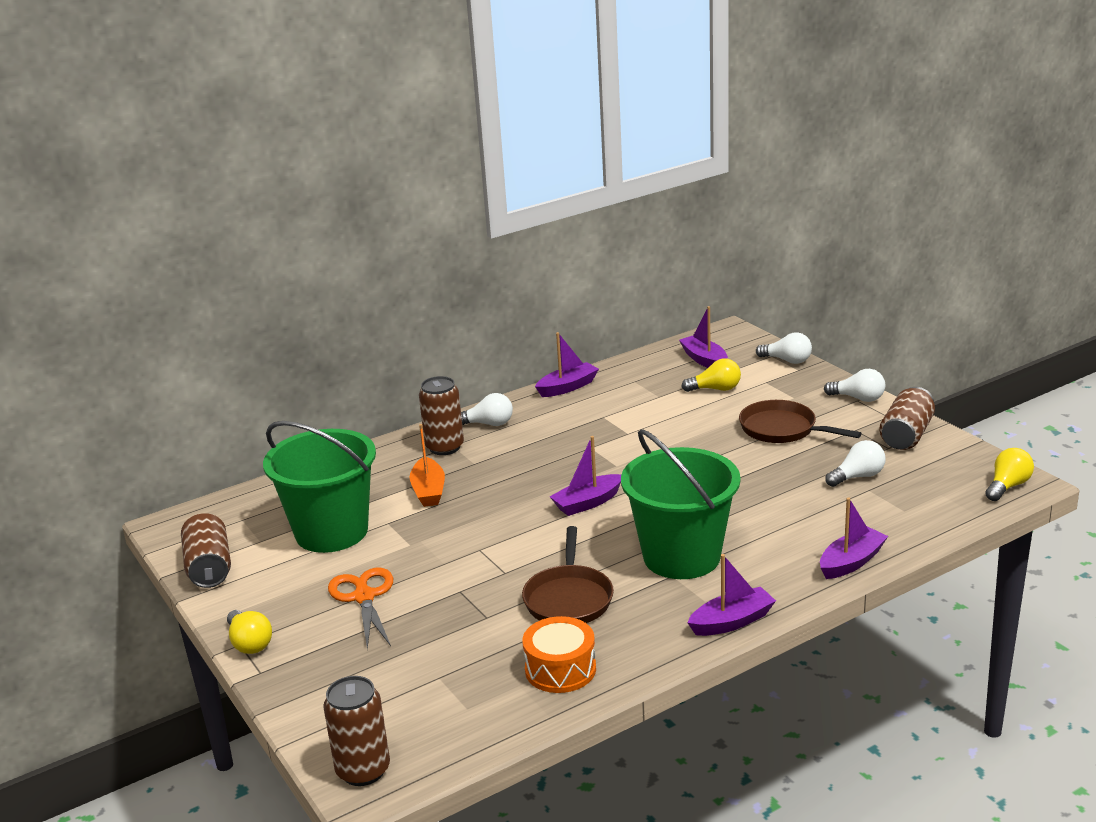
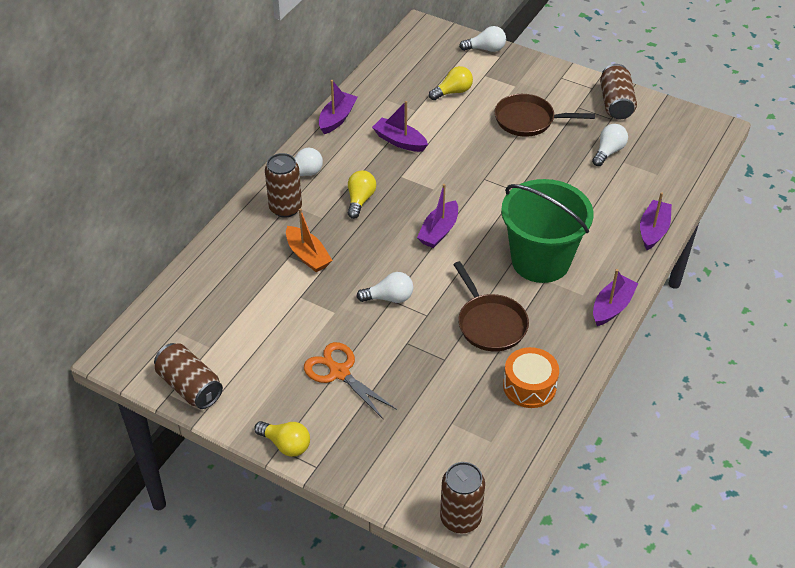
camera: 30 degrees left, 20 degrees up
green bucket [263,421,376,553] -> none
purple boat [679,306,728,368] -> purple boat moved to [372,101,428,152]
white light bulb [824,369,885,402] -> white light bulb moved to [356,272,413,303]
yellow light bulb [985,448,1034,501] -> yellow light bulb moved to [348,170,376,219]

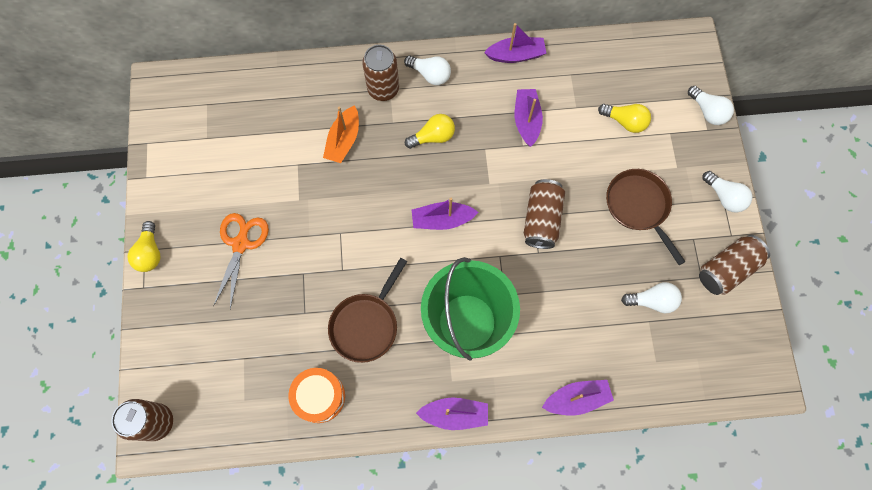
camera: 55 degrees right, 25 degrees up
brown can [154,343,223,409] -> brown can moved to [524,179,565,249]
white light bulb [356,272,413,303] -> white light bulb moved to [702,171,752,213]

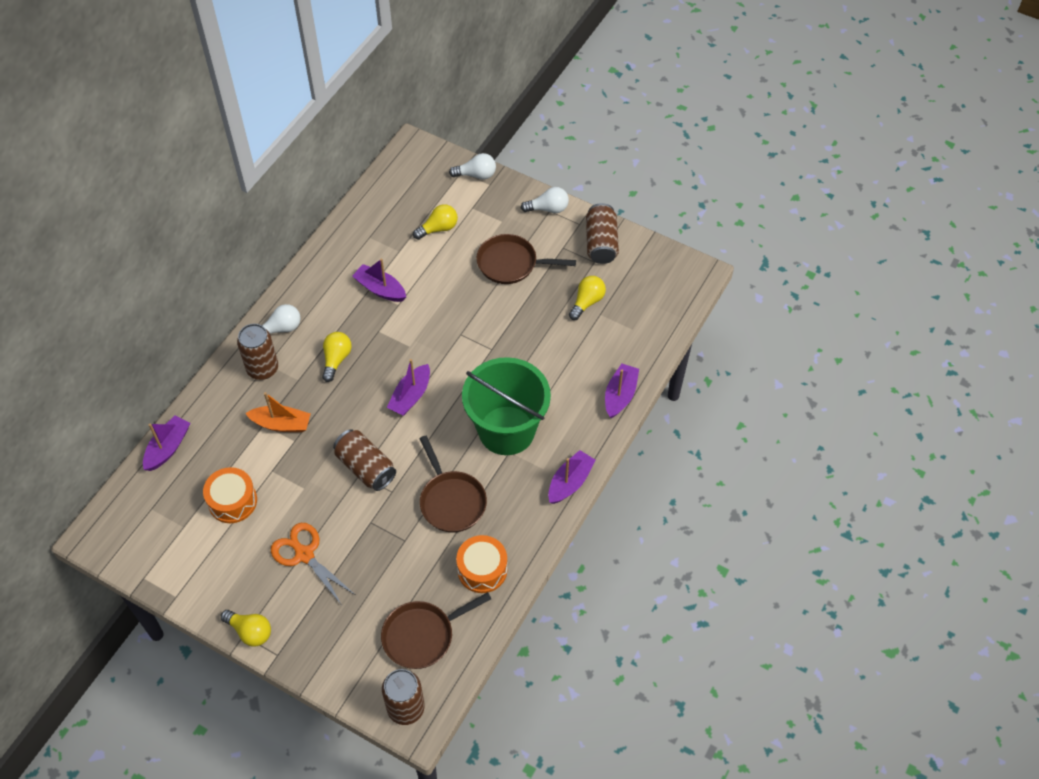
camera: 55 degrees left, 15 degrees down
orange boat [323,105,359,163] -> orange boat turned 45 degrees counterclockwise [245,392,311,432]
purple boat [484,23,547,63] -> purple boat moved to [143,416,190,471]
brown can [524,179,565,249] -> brown can moved to [333,429,396,491]
white light bulb [621,282,682,313] -> yellow light bulb [569,276,606,320]
none -> orange drum [203,467,257,523]
none -> brown pan [381,592,491,669]

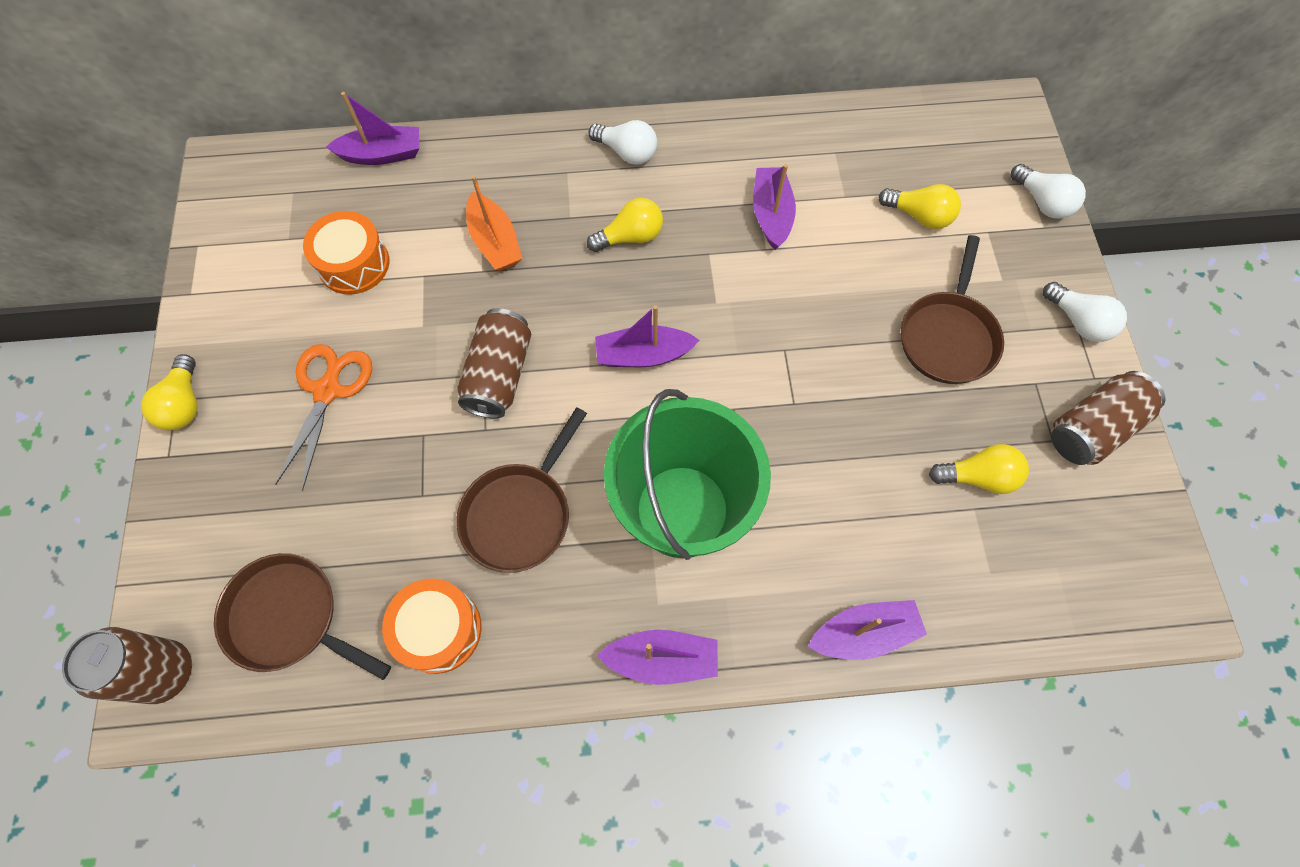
camera: 55 degrees right, 10 degrees up
brown can [237,324,278,380] -> none
brown pan [476,234,576,284] -> brown pan turned 135 degrees counterclockwise [901,235,1004,384]

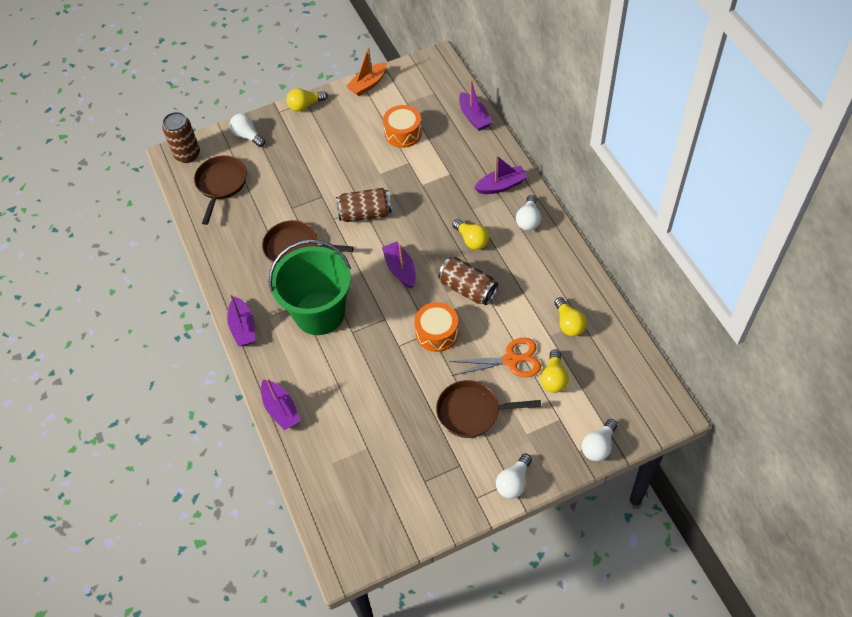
camera: 75 degrees right, 10 degrees down
orange scissors [275,344,372,490] -> orange scissors moved to [450,338,541,377]
orange drum [382,579,482,674] -> orange drum moved to [414,302,459,352]
orange boat [466,175,522,271] -> orange boat moved to [346,47,387,96]
purple boat [753,164,796,250] -> purple boat moved to [474,155,527,194]
yellow light bulb [929,444,1029,494] -> yellow light bulb moved to [554,297,587,337]
brown can [1051,371,1165,465] -> brown can moved to [438,257,498,305]
none -> white light bulb [229,114,265,147]

